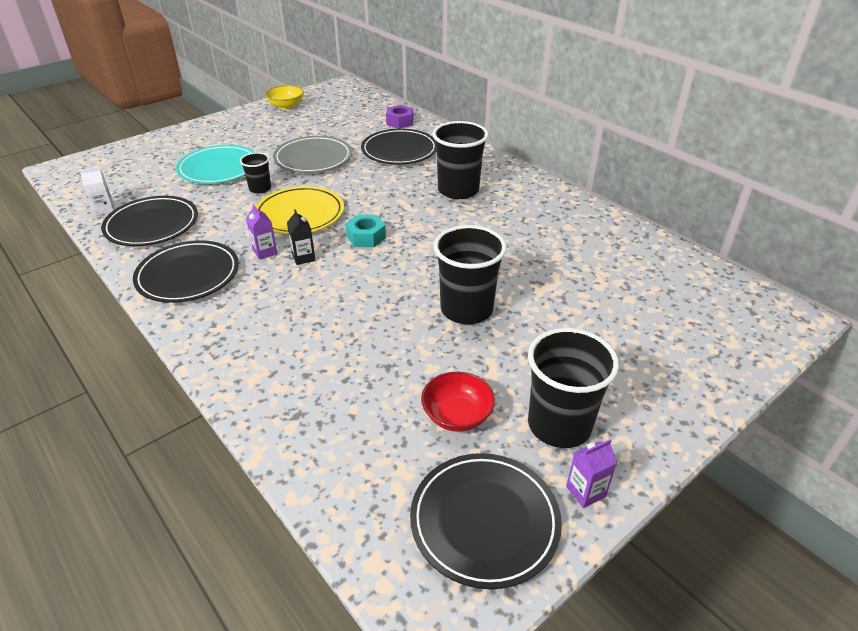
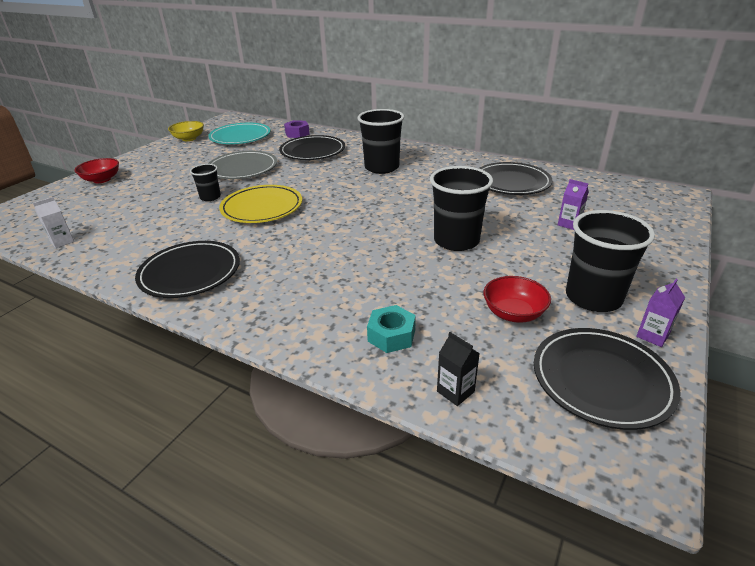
camera: 20 degrees left, 5 degrees down
black plate [101,196,198,246] -> black plate moved to [479,162,553,195]
turquoise plate [176,145,256,184] -> turquoise plate moved to [208,123,271,144]
purple carton [246,204,277,260] -> purple carton moved to [558,179,589,230]
black carton [287,209,315,265] -> black carton moved to [437,332,480,406]
turquoise nut [346,215,386,247] -> turquoise nut moved to [367,305,416,353]
none -> red bowl [75,158,119,183]

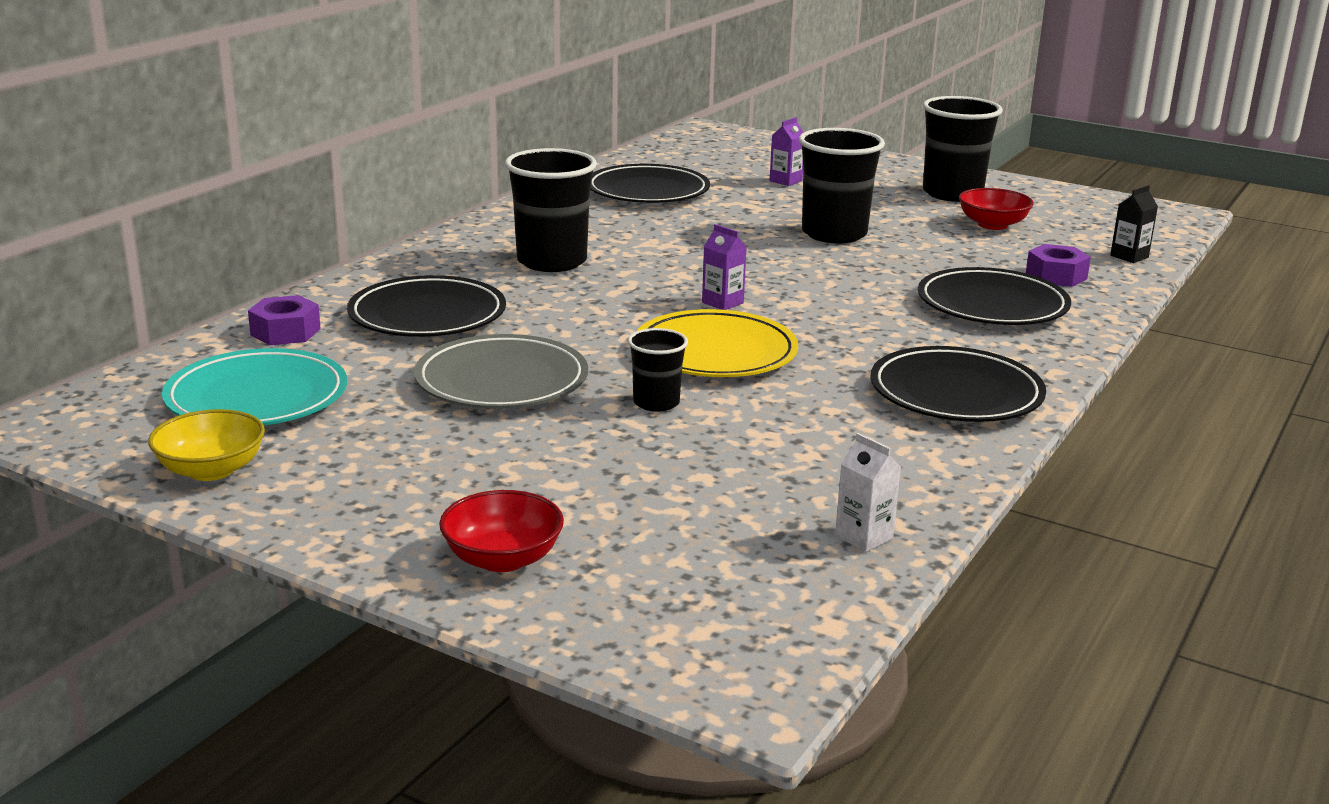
camera: 90 degrees left, 10 degrees down
turquoise nut [367,305,416,353] -> purple nut [1026,244,1091,287]
black plate [534,328,681,430] -> black plate moved to [918,267,1071,325]
purple carton [636,279,685,347] -> purple carton moved to [702,224,747,310]

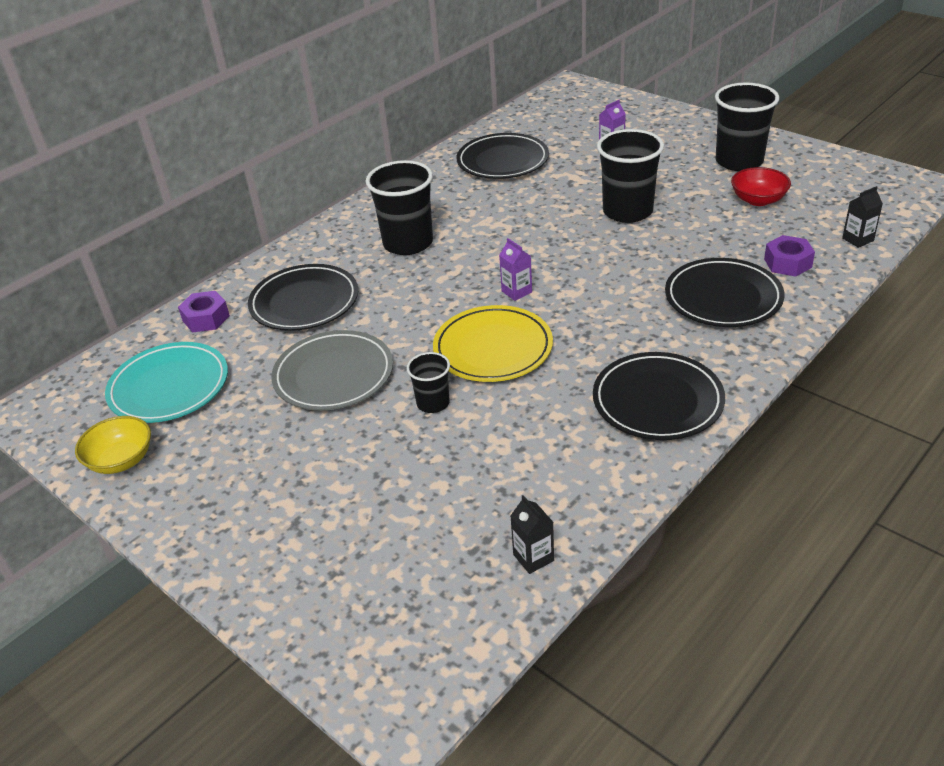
camera: 15 degrees right, 15 degrees up
red bowl [439,490,564,572] -> none
white carton [835,433,901,552] -> black carton [510,495,554,574]

